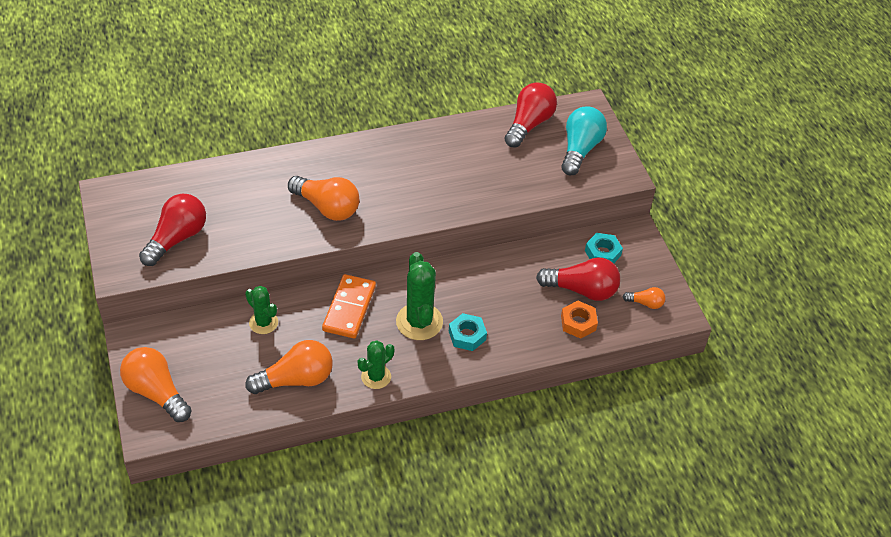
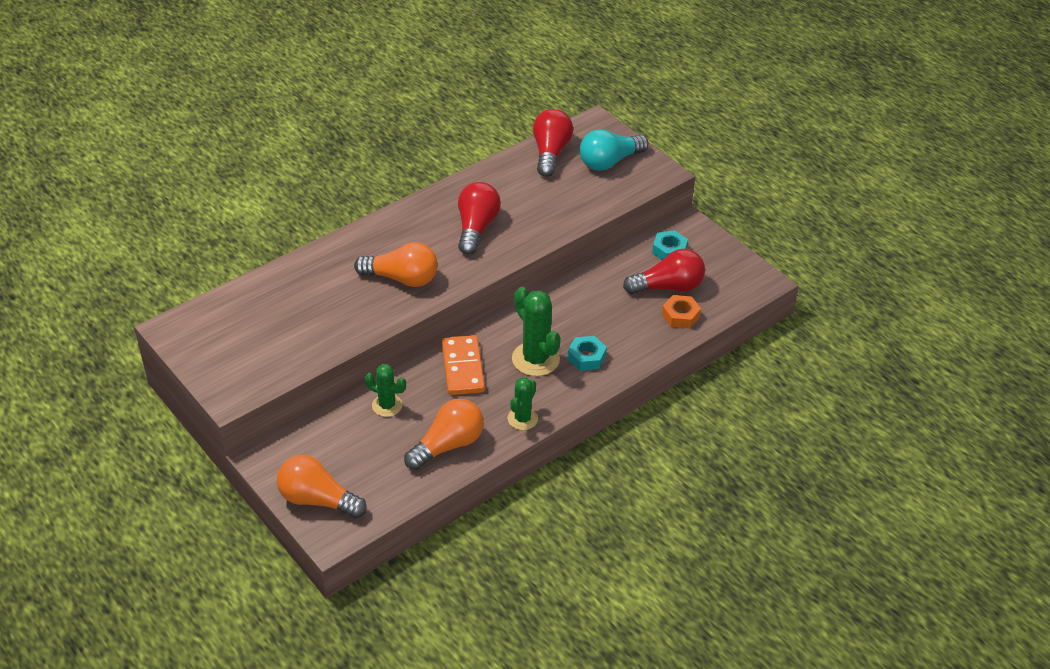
camera: 20 degrees left, 5 degrees down
red light bulb [139,194,206,266] -> red light bulb moved to [458,182,501,255]
turquoise light bulb [561,107,607,175] -> turquoise light bulb turned 120 degrees counterclockwise [580,129,649,171]
orange light bulb [623,287,665,309] -> none

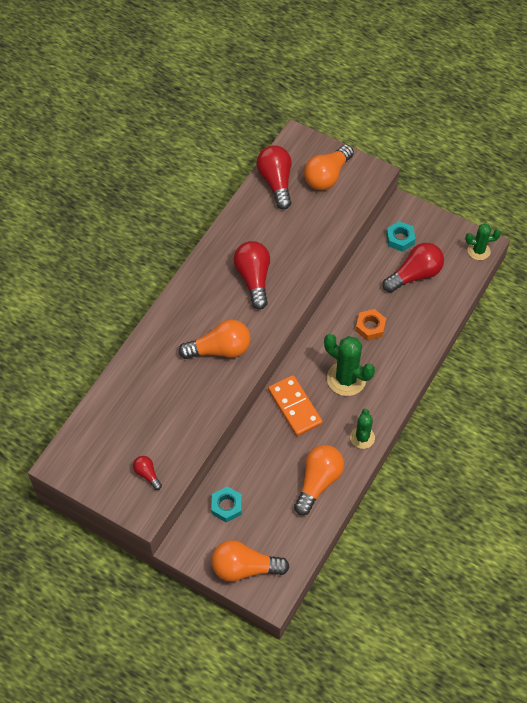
camera: 20 degrees left, 15 degrees up
green cactus [365,364,406,417] -> green cactus moved to [465,223,501,260]
turquoise nut [567,336,607,371] -> turquoise nut moved to [211,486,242,523]
turquoise light bulb [580,129,649,171] -> orange light bulb [304,145,354,190]
orange nut [662,295,701,328] -> orange nut moved to [355,309,386,341]
none -> red light bulb [133,456,162,490]

